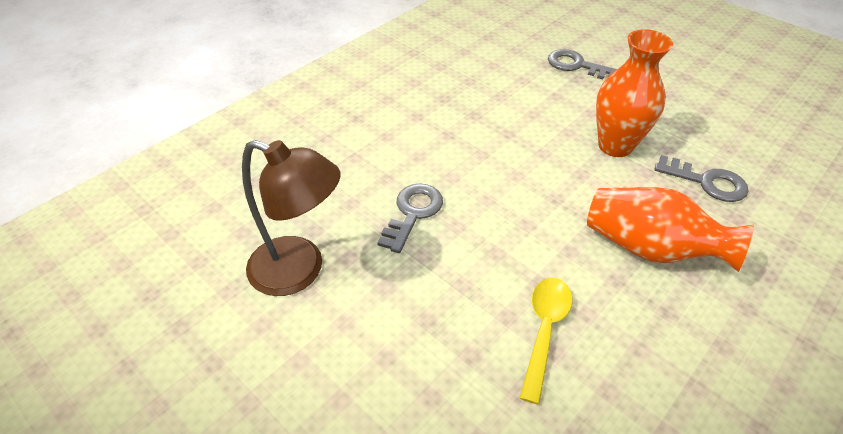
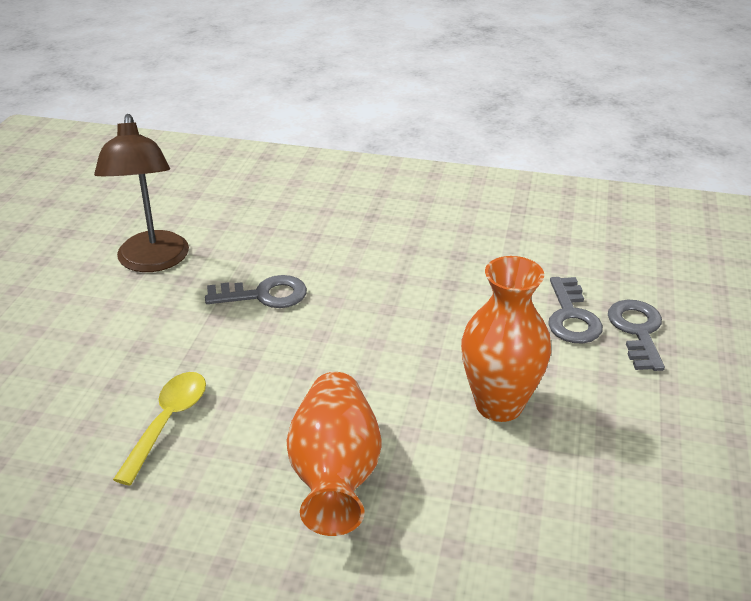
camera: 60 degrees right, 10 degrees down
yellow spoon [520,278,572,404] -> yellow spoon turned 60 degrees counterclockwise [113,372,206,485]
grey key [654,155,749,202] -> grey key moved to [548,277,603,344]

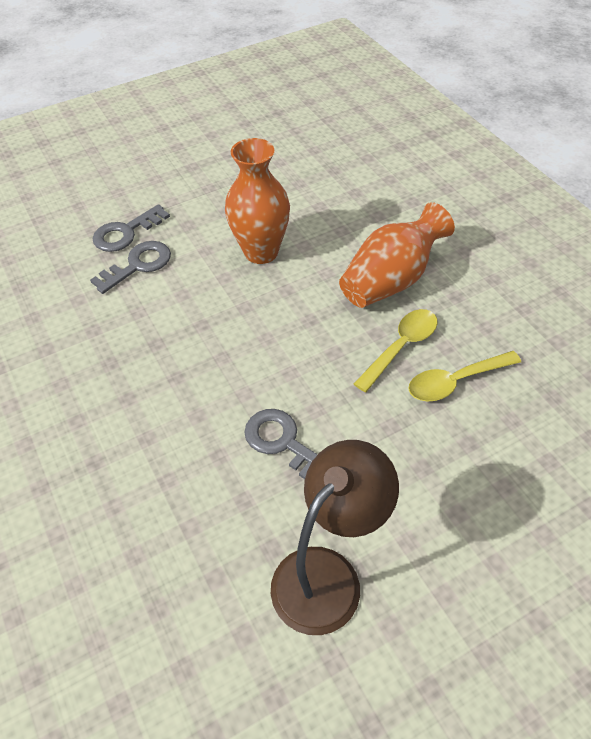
camera: 130 degrees left, 15 degrees up
none -> yellow spoon [354,309,438,392]

